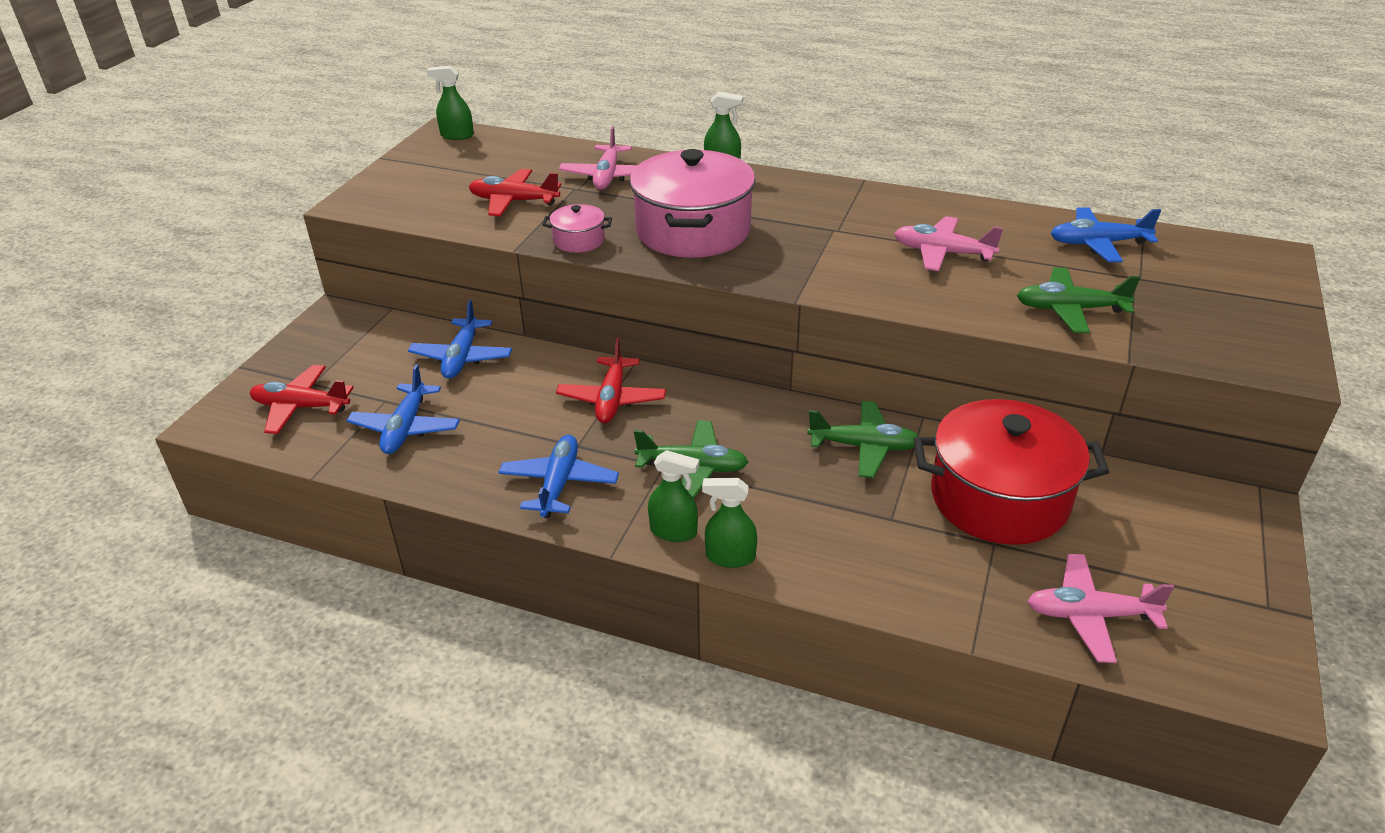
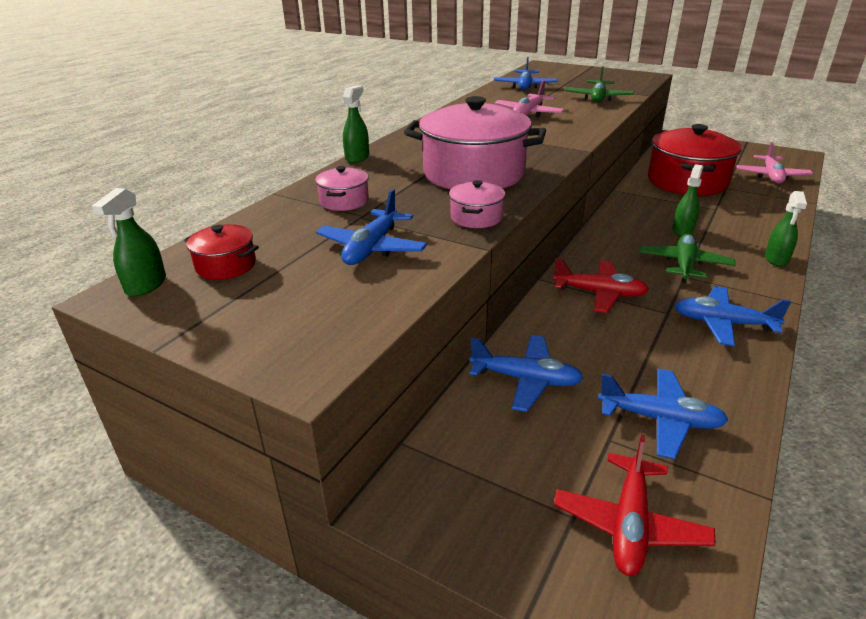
camera: 80 degrees left, 5 degrees down
red plane [469,169,561,216] -> blue plane [316,189,427,265]
pink plane [559,126,637,190] -> pink pot [315,166,369,211]
green spray bottle [648,450,699,542] -> green spray bottle moved to [672,164,703,236]
green plane [807,401,919,478] -> none
none -> red pot [184,224,259,280]

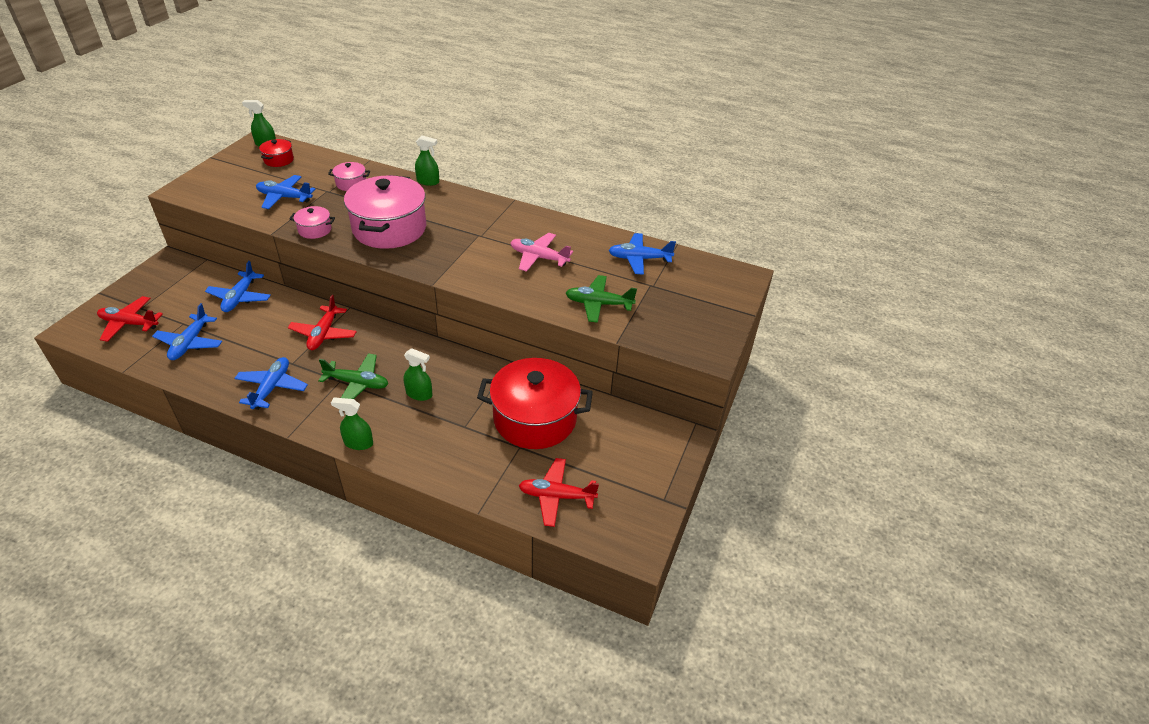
camera: 80 degrees right, 10 degrees up
pink plane [736,142,813,184] -> red plane [519,458,599,527]

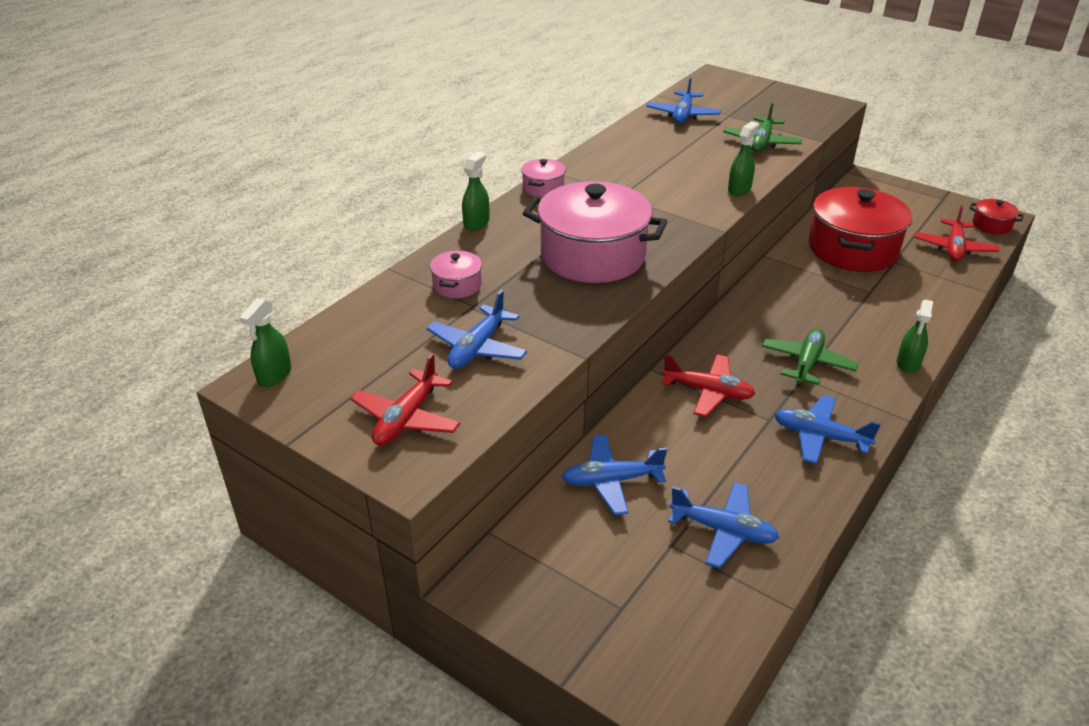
camera: 75 degrees left, 5 degrees down
red plane [97,296,163,342] -> red plane moved to [350,353,461,446]
blue plane [205,261,271,312] -> blue plane turned 150 degrees clockwise [562,435,667,515]
red pot [259,139,294,167] -> red pot moved to [969,199,1024,235]
pink pot [289,206,335,239] -> pink pot moved to [521,159,566,197]
green spray bottle [404,348,432,401] -> green spray bottle moved to [728,121,759,196]
pink plane [510,233,573,272] -> none

